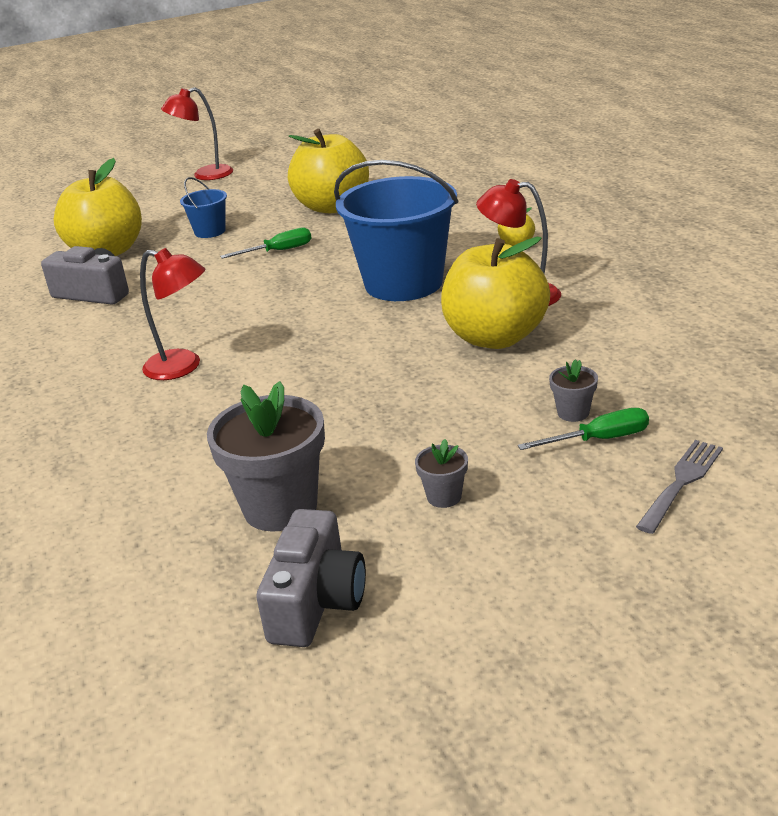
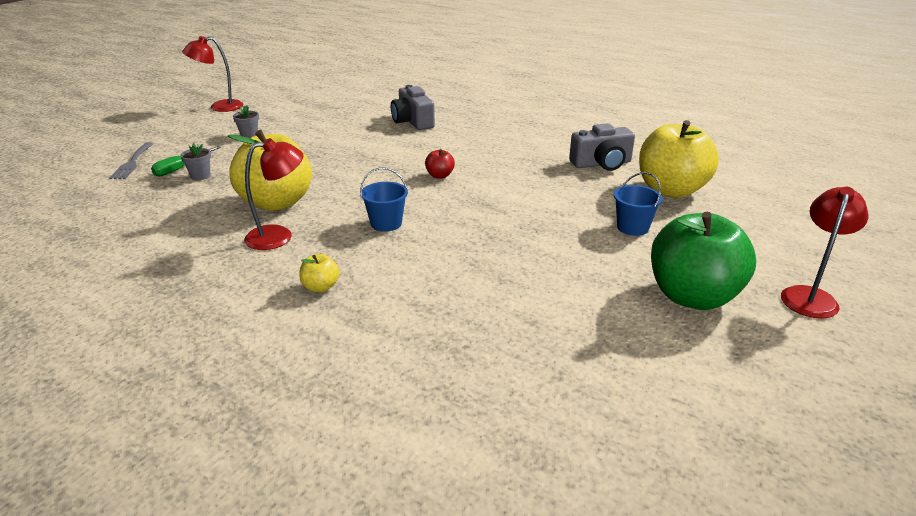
camera: 140 degrees right, 0 degrees up
red lamp [140,248,205,380] -> red lamp moved to [182,36,243,112]
grey flower pot [207,381,325,532] -> none
green screwdriver [220,227,312,258] -> none
grey camera [256,509,366,647] -> grey camera moved to [391,85,435,130]
yellow apple [288,129,369,213] -> none
blue bucket [334,160,458,301] -> blue bucket [360,167,408,232], size x0.46
none -> red apple [425,149,455,179]
none -> green apple [651,212,756,310]

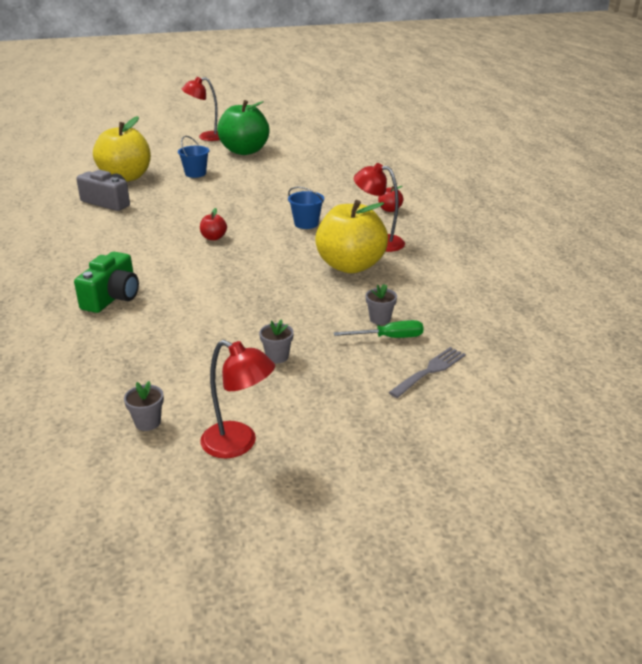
camera: 135 degrees left, 0 degrees up
yellow apple [299,254,340,292] -> red apple [378,186,404,212]
grey camera [391,85,435,130] -> green camera [74,252,139,313]
none -> grey flower pot [124,381,164,431]

